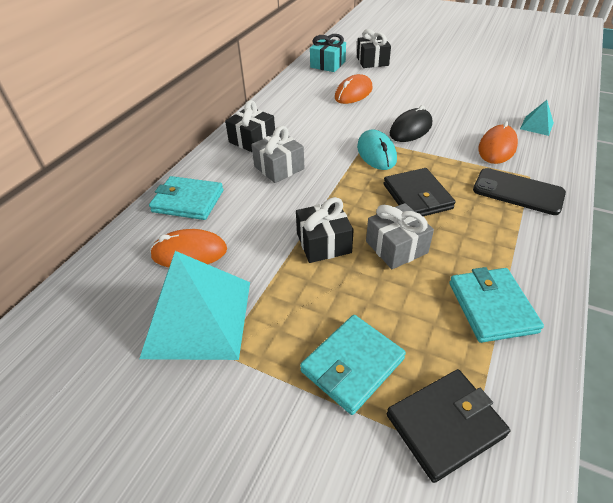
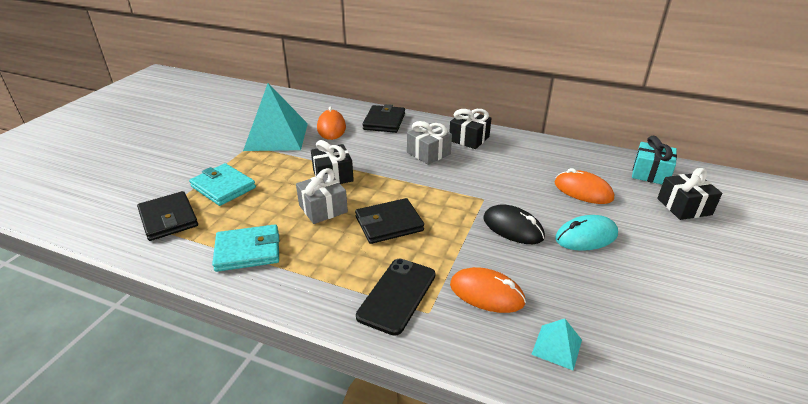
camera: 85 degrees right, 10 degrees down
turquoise wallet [149,176,223,220] -> black wallet [362,104,405,133]
turquoise mouse [357,129,397,170] -> turquoise mouse moved to [555,215,618,251]

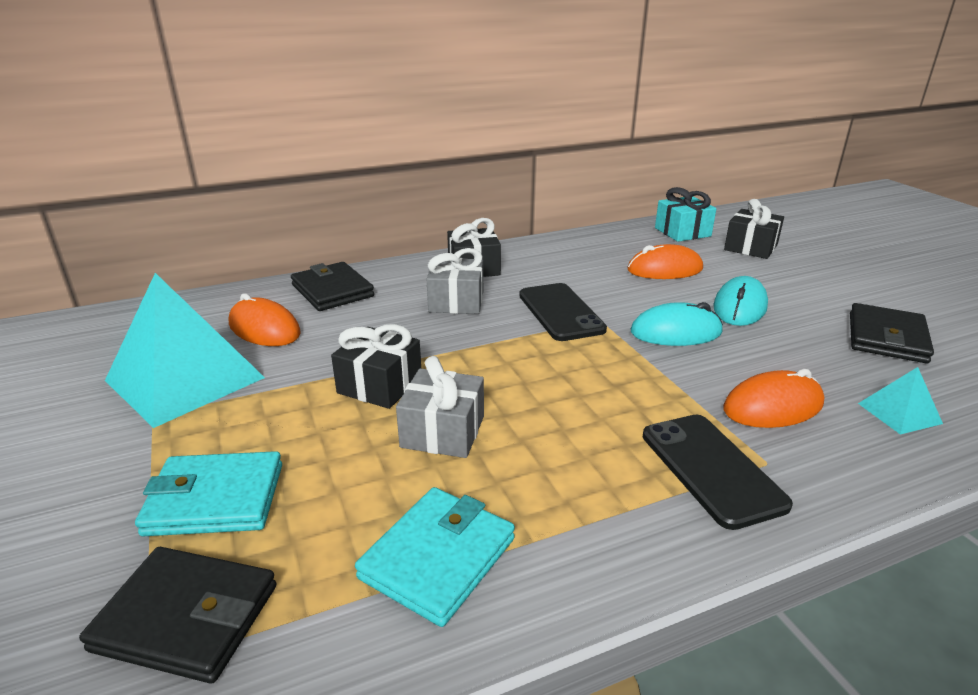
camera: 45 degrees left, 5 degrees down
black wallet [355,198,424,244] -> black wallet moved to [850,303,934,363]
black mouse [483,205,545,244] -> turquoise mouse [631,302,723,346]
none -> black phone [519,283,607,341]

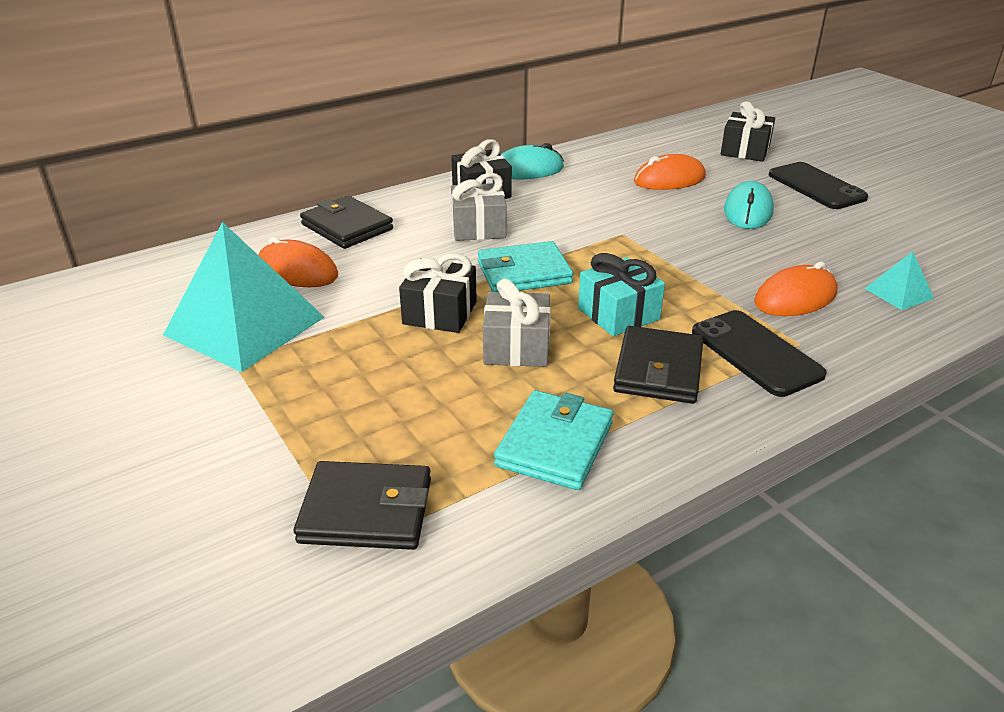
camera: 10 degrees left, 5 degrees up
turquoise wallet [135,451,282,536] -> turquoise wallet moved to [478,241,573,292]
black phone [519,283,607,341] -> black phone moved to [769,162,869,209]
turquoise mouse [631,302,723,346] -> turquoise mouse moved to [501,143,564,179]
turquoise gift [655,187,716,242] -> turquoise gift moved to [578,253,665,336]
black wallet [850,303,934,363] -> black wallet moved to [613,326,703,404]

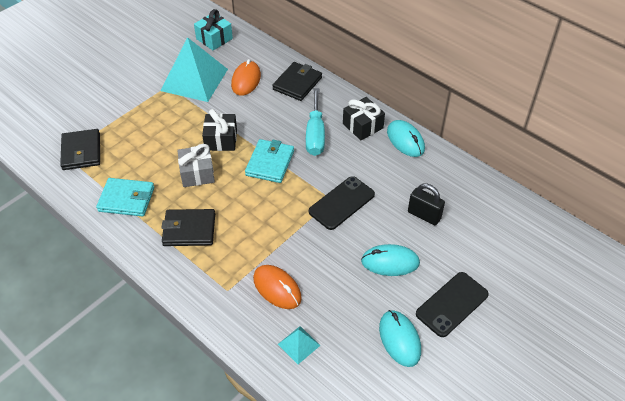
camera: 75 degrees right, 15 degrees up
grey gift [451,173,506,241] -> turquoise screwdriver [306,88,325,156]
turquoise wallet [478,241,573,292] -> turquoise wallet turned 45 degrees clockwise [245,139,294,183]
turquoise gift [578,253,665,336] -> turquoise gift moved to [194,9,233,50]
orange mouse [634,154,706,190] -> black padlock [408,184,445,225]
black phone [692,310,827,397] -> black phone moved to [309,176,375,230]
black gift [721,101,775,162] -> none
none -> turquoise mouse [379,310,421,367]

